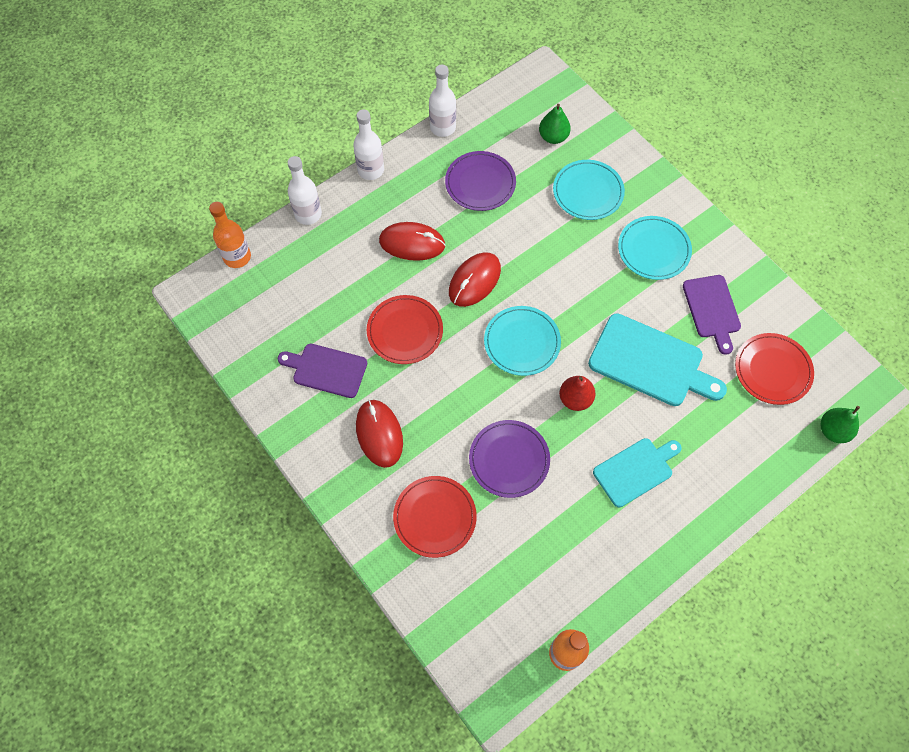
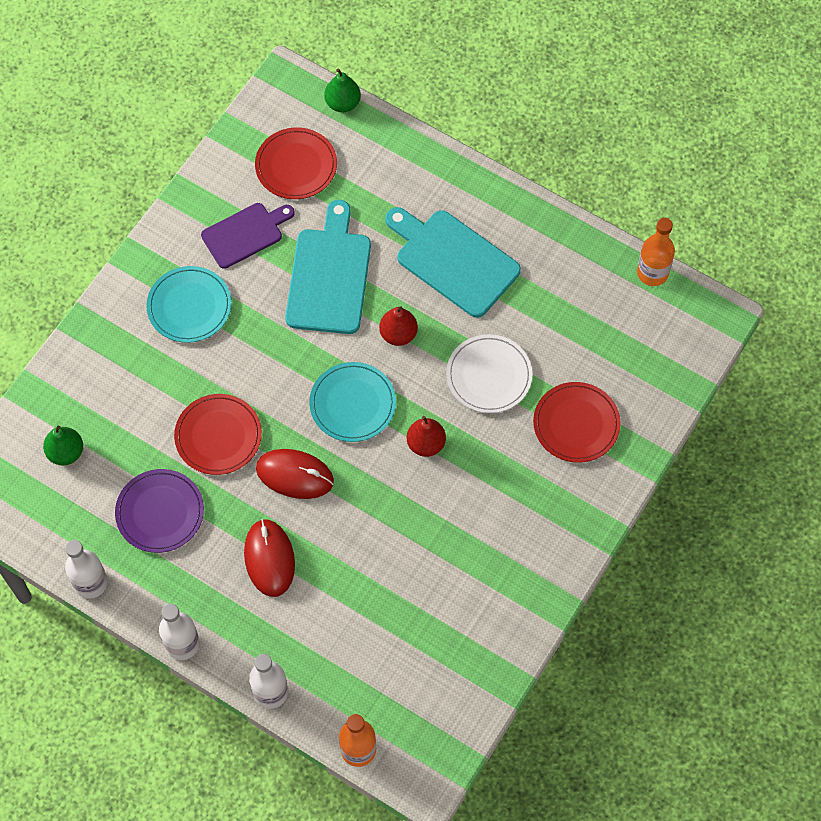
camera: 110 degrees left, 0 degrees up
purple cutting board [278,344,367,398] -> none
red mouse [356,400,403,468] -> none
red plate [367,295,443,364] -> red plate moved to [174,394,262,475]
purple plate [469,420,550,498] -> white plate [446,334,532,413]
turquoise plate [553,160,625,220] -> none
turquoise cutting board [593,438,682,507] -> turquoise cutting board [385,207,521,318], size x1.53
none -> red pear [407,416,446,457]

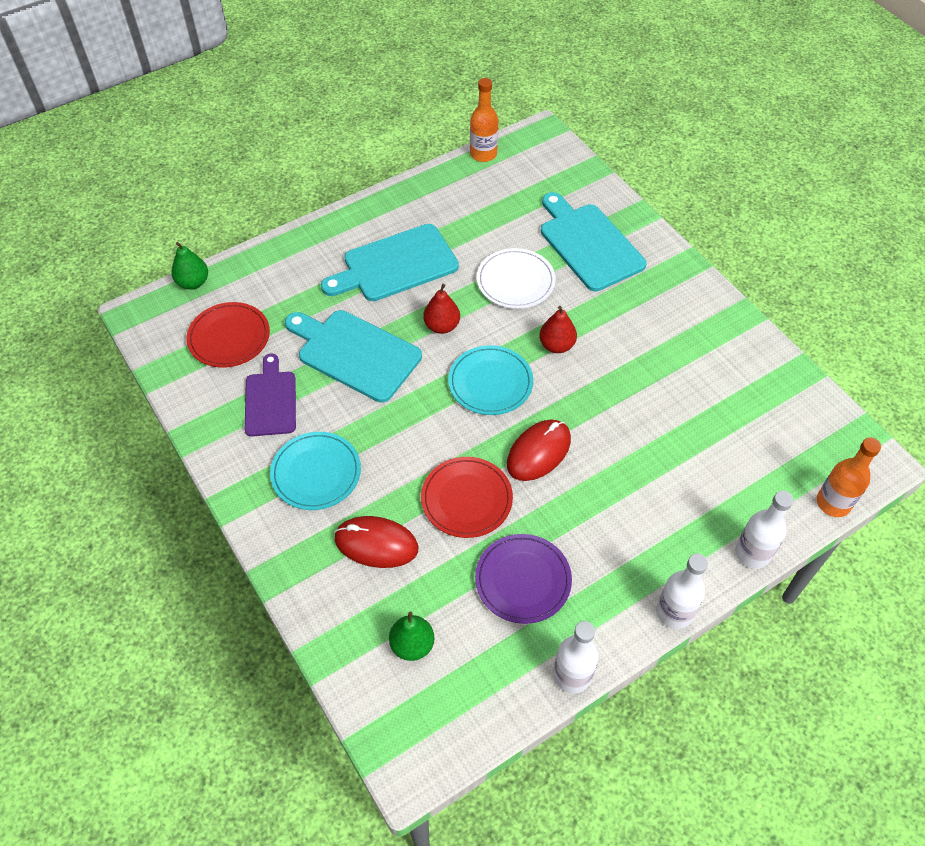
camera: 65 degrees left, 10 degrees down
red mouse [244,519,295,597] -> red mouse moved to [334,516,418,568]
red plate [533,382,621,463] -> turquoise cutting board [541,192,646,292]

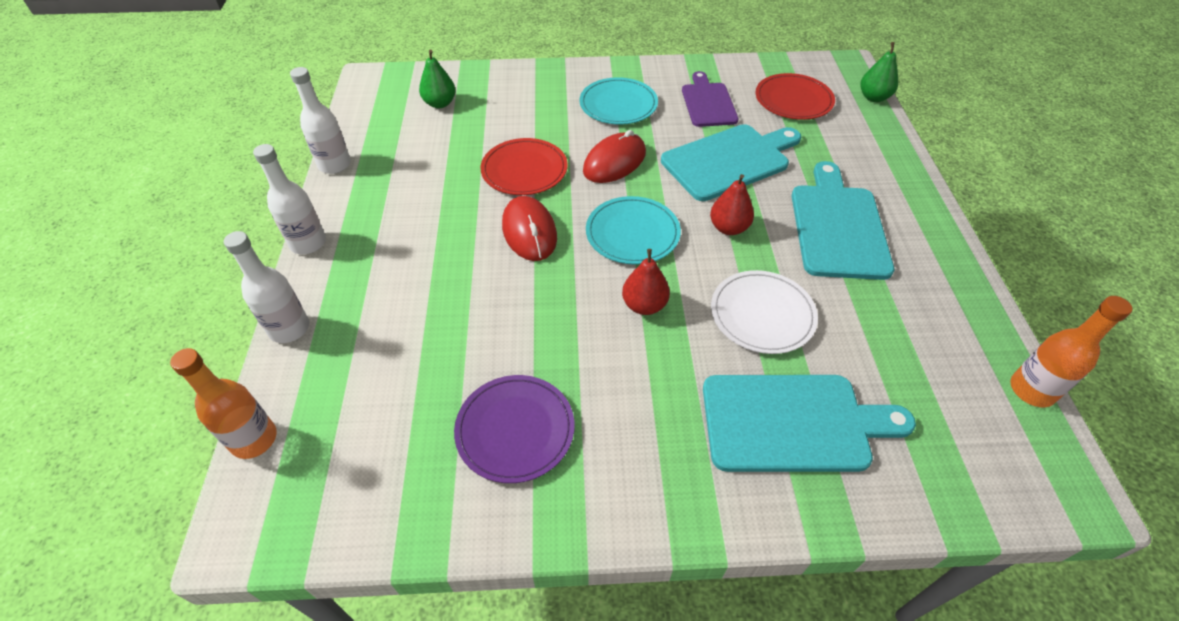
camera: 120 degrees right, 5 degrees down
purple cutting board [245,354,296,437] -> purple cutting board turned 120 degrees counterclockwise [682,71,738,127]
red mouse [334,516,418,568] -> red mouse moved to [583,130,646,183]
purple plate [475,534,572,624] -> purple plate moved to [454,375,574,483]

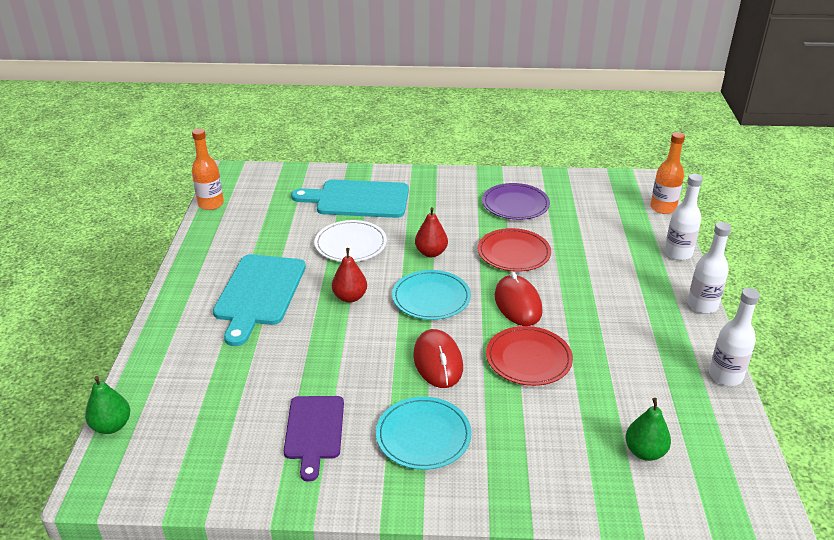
camera: 175 degrees left, 15 degrees down
red mouse [583,130,646,183] -> red mouse turned 60 degrees counterclockwise [413,329,463,388]
turquoise cutting board [661,124,801,201] -> none
red plate [755,73,835,120] -> red plate moved to [478,228,551,272]

